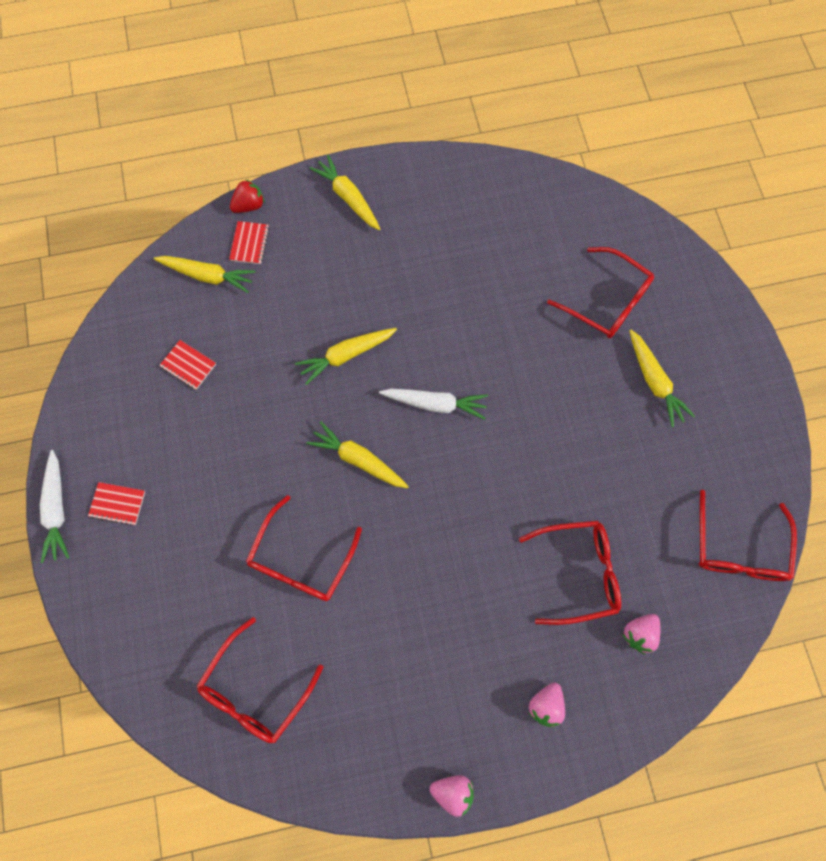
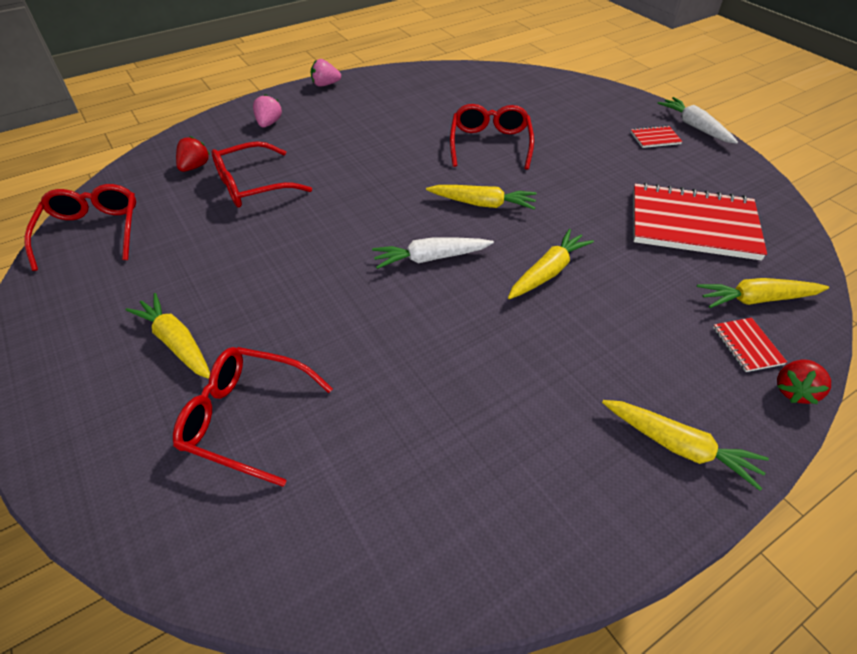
camera: 160 degrees right, 25 degrees down
red notebook [159,340,216,390] -> red notebook [633,183,767,260], size x2.44
red glasses [197,617,324,743] -> none
pink strawberry [622,614,660,655] -> red strawberry [176,136,210,172]

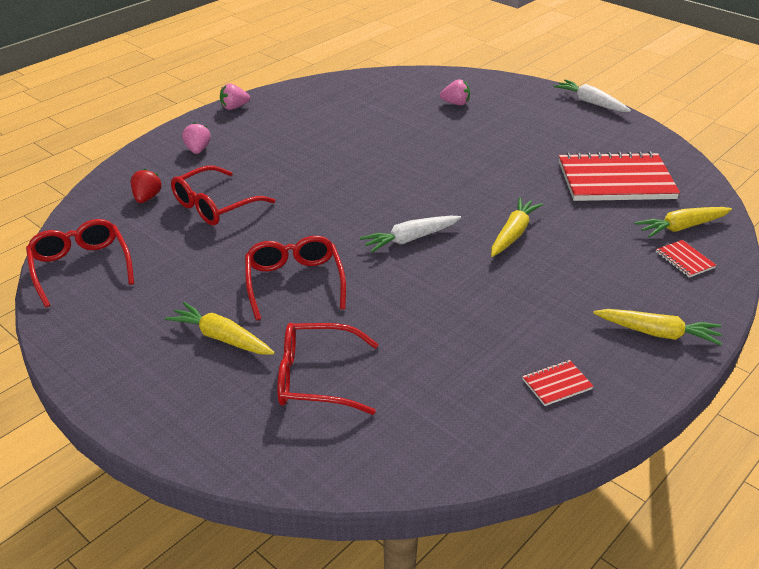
camera: 15 degrees left, 10 degrees down
yellow carrot [426,185,537,210] -> none
red glasses [450,104,534,170] -> red glasses moved to [245,236,346,320]
red notebook [631,125,683,148] -> red notebook moved to [522,360,594,406]
red strawberry [777,359,831,404] -> none
none -> pink strawberry [440,79,470,105]

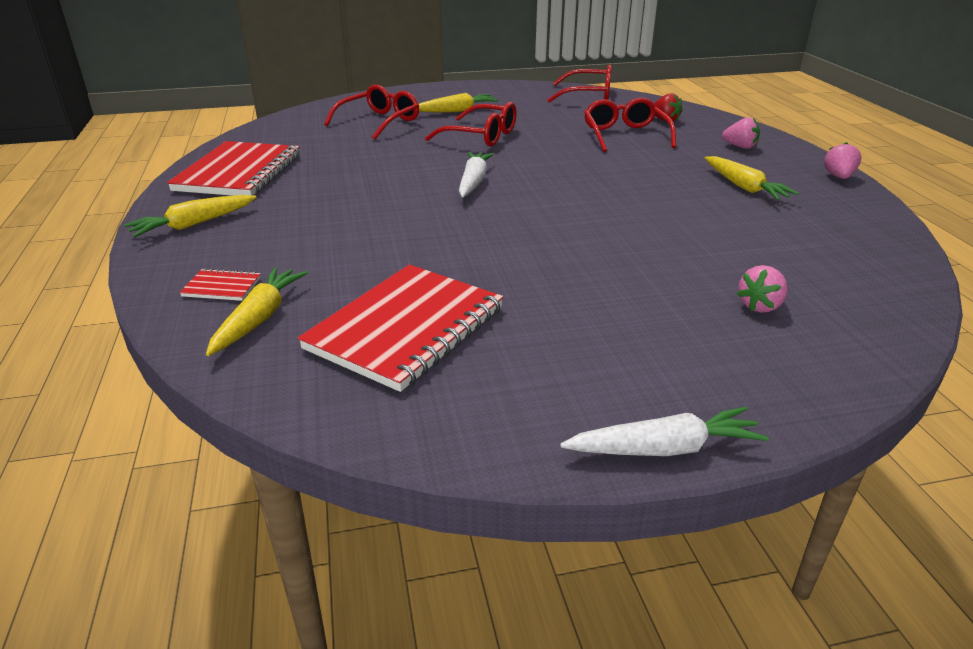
camera: 125 degrees right, 5 degrees down
yellow carrot [491,197,543,257] -> yellow carrot moved to [705,156,799,200]
red notebook [522,360,594,406] -> red notebook [167,141,300,196], size x2.44

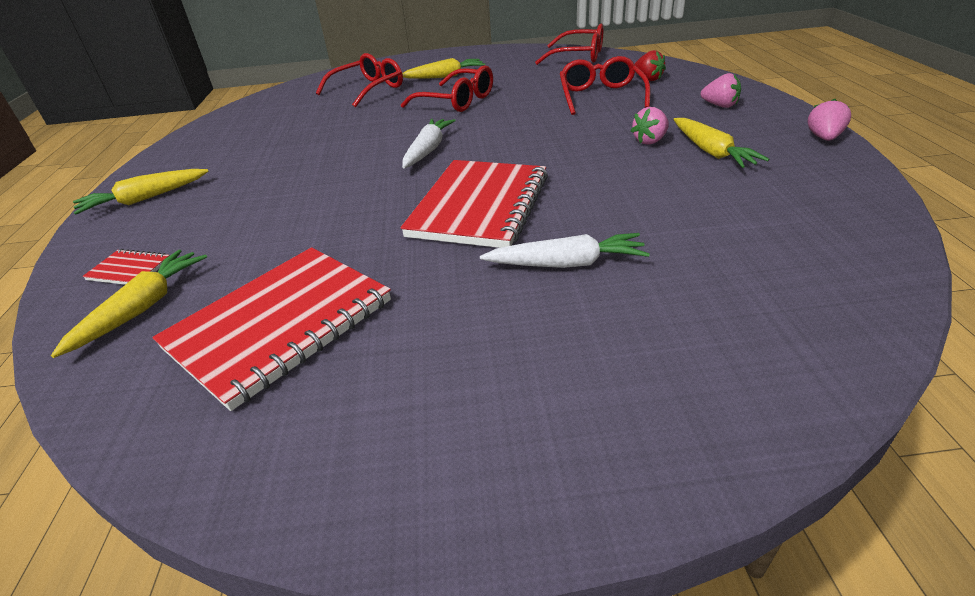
camera: 10 degrees right, 5 degrees up
red notebook [167,141,300,196] -> red notebook moved to [400,160,548,248]
white carrot [560,407,769,456] -> white carrot moved to [480,233,650,268]
pink strawberry [737,265,788,313] -> pink strawberry moved to [631,107,669,145]

